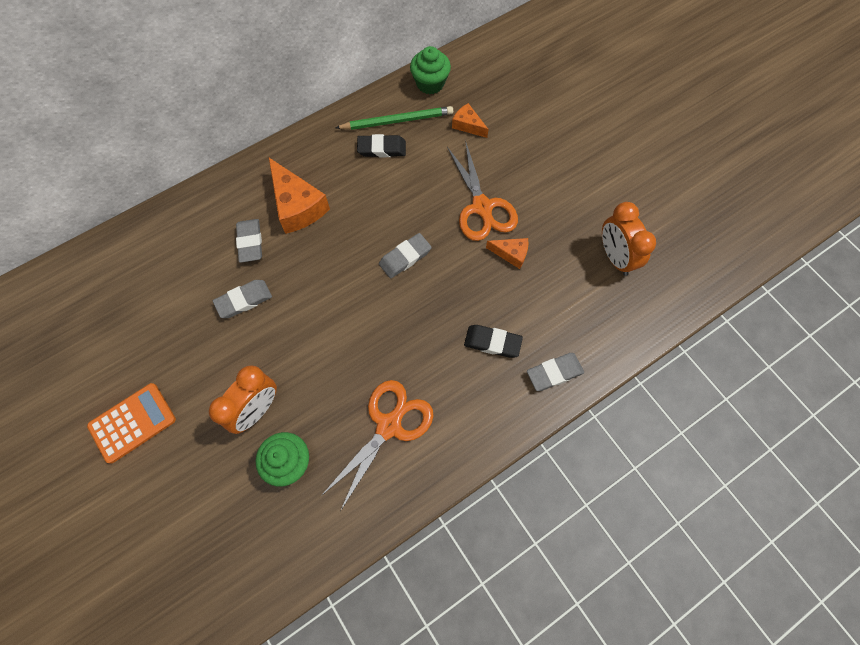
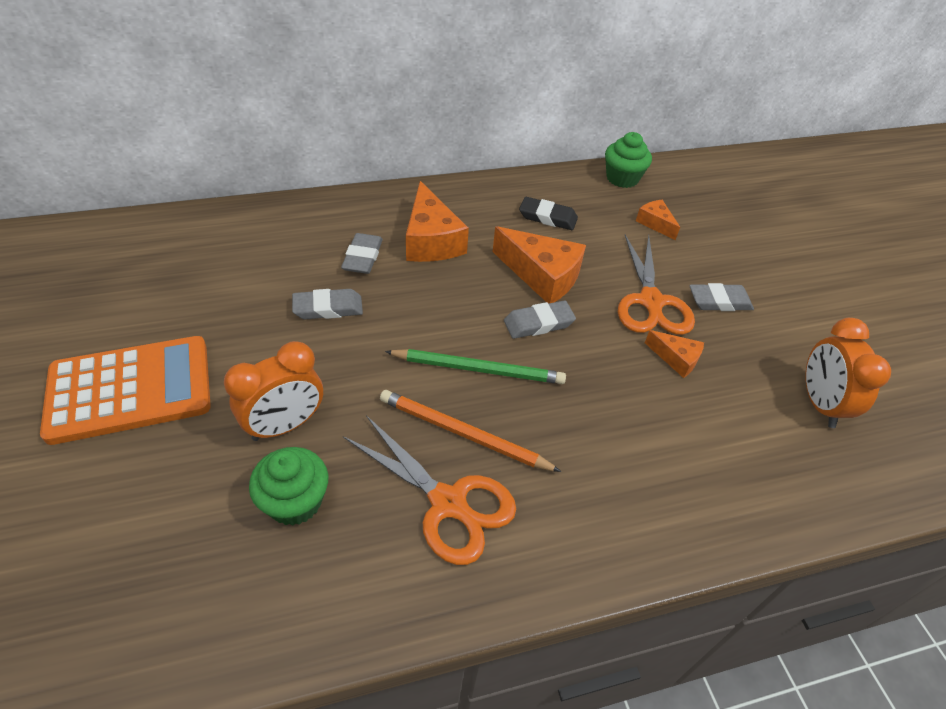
camera: 15 degrees right, 20 degrees down
orange calculator [87,383,176,464] -> orange calculator [40,336,211,445], size x1.52
orange scissors [321,380,433,510] -> orange scissors turned 75 degrees clockwise [343,415,516,565]
green pencil [336,106,453,130] -> green pencil moved to [385,349,566,384]
black eraser [464,325,523,358] -> none
grey eraser [527,353,584,391] -> grey eraser moved to [689,283,754,311]
none -> orange pencil [380,390,561,472]
none -> orange cheese [493,226,586,304]

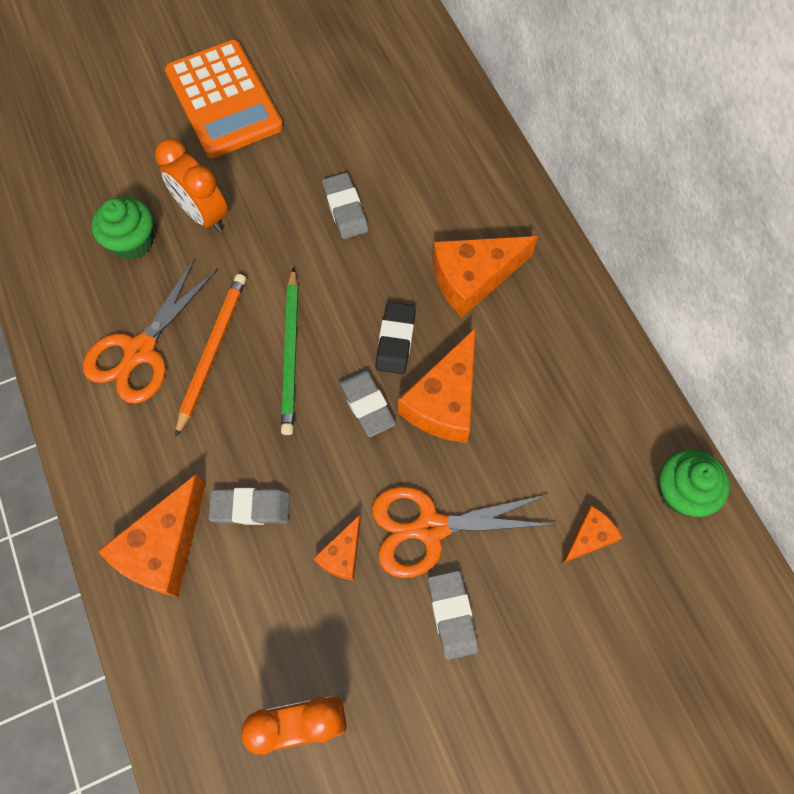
camera: 85 degrees right, 20 degrees up
grey eraser [341,233,383,274] -> grey eraser moved to [209,488,290,525]
black eraser [519,197,578,230] -> black eraser moved to [376,302,416,374]
none -> orange cheese [98,474,206,597]

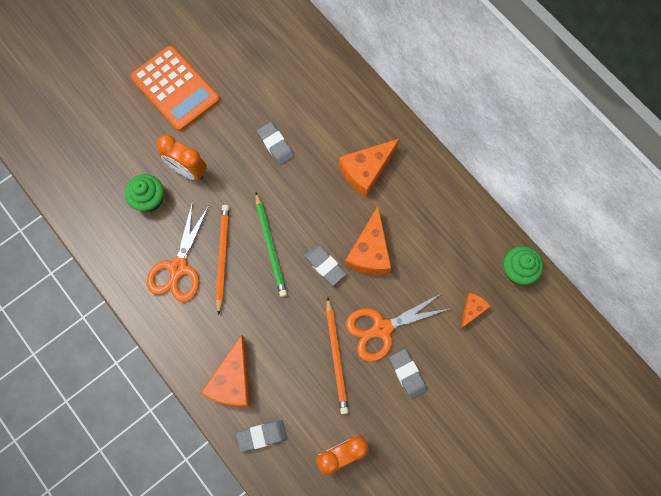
camera: 15 degrees left, 5 degrees up
grey eraser [209,488,290,525] -> grey eraser moved to [236,420,287,452]
orange cheese [314,515,361,581] -> orange pencil [326,297,349,414]
black eraser [376,302,416,374] -> none

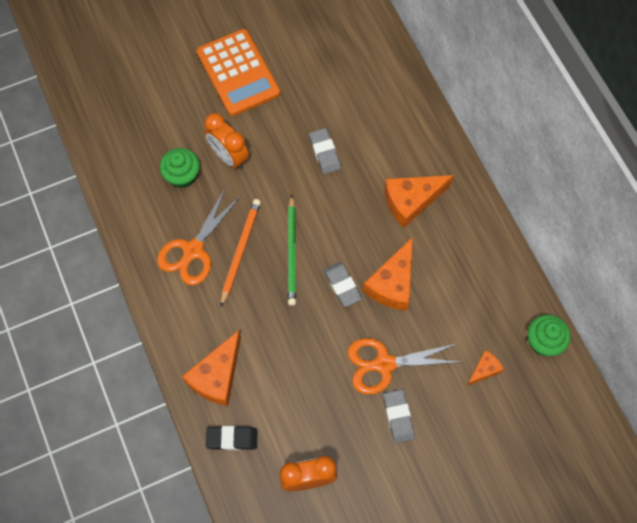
camera: 15 degrees right, 5 degrees down
grey eraser [236,420,287,452] -> black eraser [206,426,257,450]
orange pencil [326,297,349,414] -> none

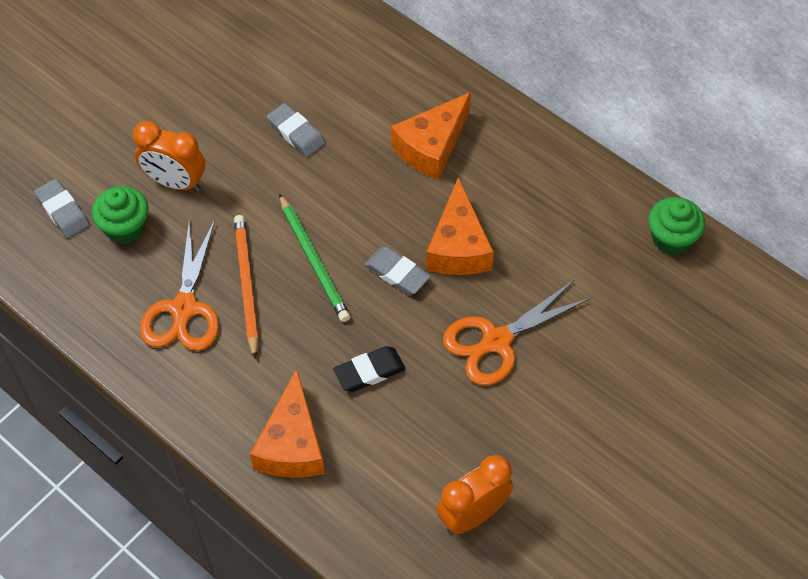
camera: 25 degrees left, 10 degrees down
orange calculator [197,29,280,116] -> none
black eraser [206,426,257,450] -> black eraser moved to [333,346,406,392]
grey eraser [383,390,415,443] -> grey eraser moved to [34,179,90,238]
orange cheese [467,350,504,386] -> none

